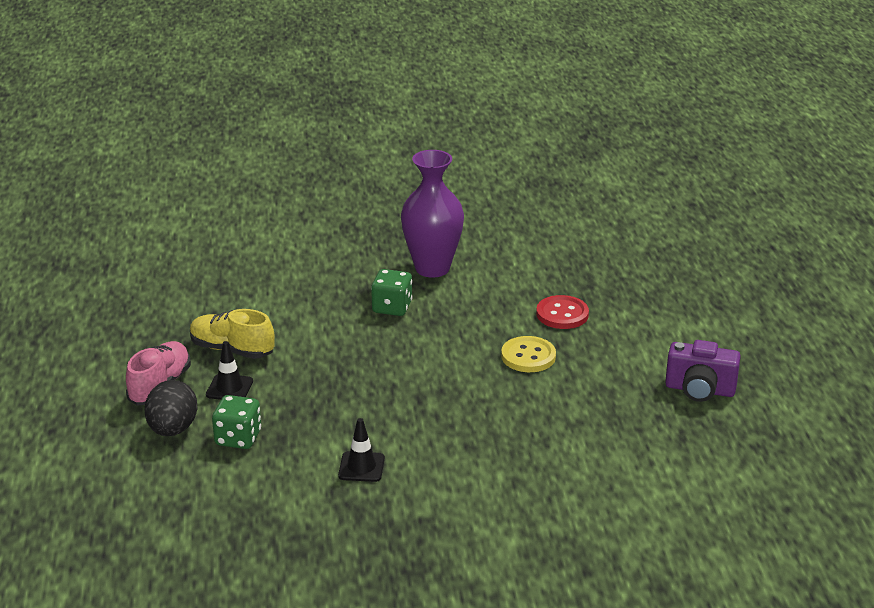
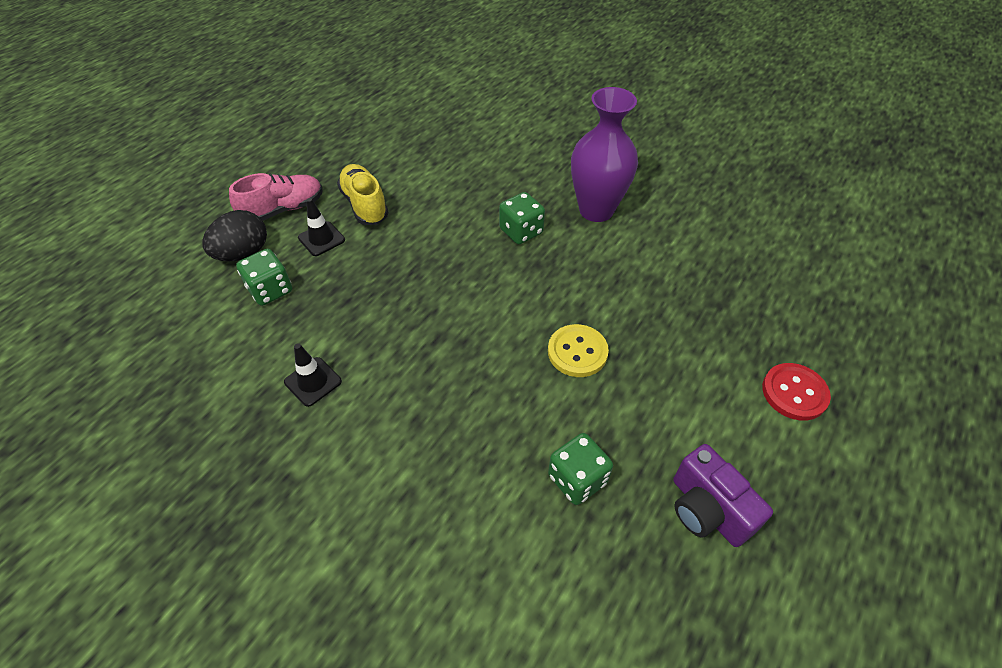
camera: 40 degrees right, 20 degrees up
red button [536,295,589,329] -> red button moved to [762,363,831,421]
none -> green dice [548,433,613,505]

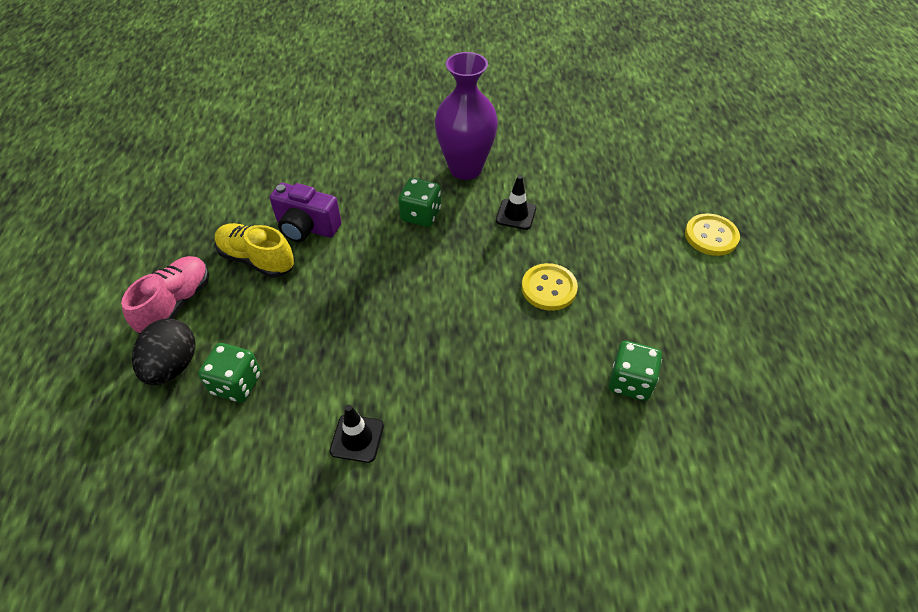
camera: 35 degrees left, 0 degrees up
black traffic cone [298,198,345,256] -> black traffic cone moved to [496,175,536,230]
purple camera [673,444,773,547] -> purple camera moved to [270,183,341,242]
red button [762,363,831,421] -> yellow button [685,213,740,256]

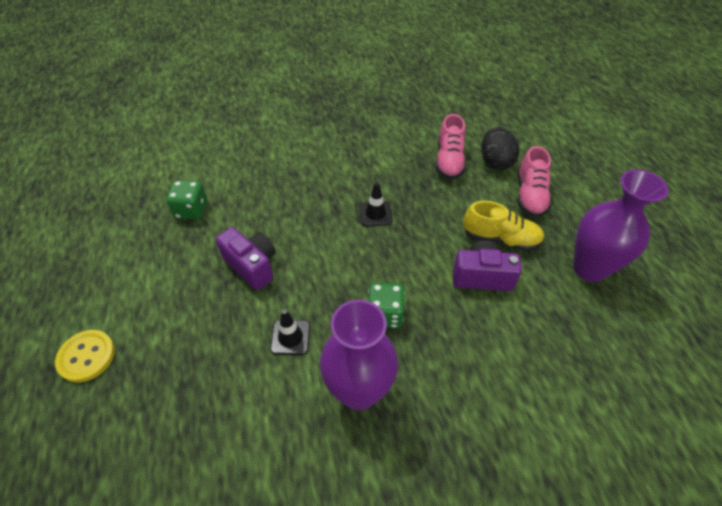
camera: 165 degrees right, 0 degrees up
green dice [198,343,261,403] -> pink shoe [436,114,466,179]
black traffic cone [330,405,384,463] -> black traffic cone moved to [359,182,392,227]
yellow button [522,263,578,311] -> purple camera [216,227,276,290]
none -> purple vase [573,169,668,282]

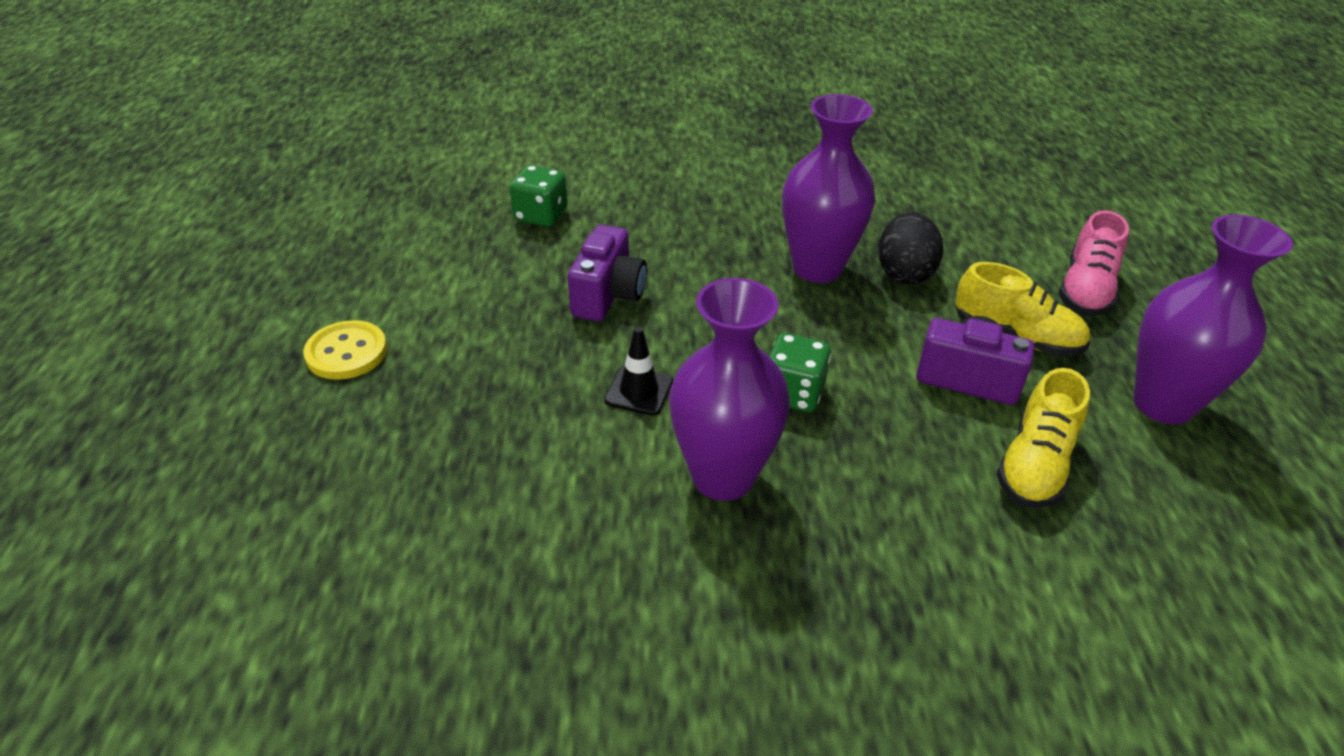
camera: 15 degrees right, 10 degrees down
purple camera [216,227,276,290] -> purple camera turned 45 degrees clockwise [568,225,647,321]
black traffic cone [359,182,392,227] -> purple vase [782,94,875,283]
pink shoe [436,114,466,179] -> none
black egg [481,127,519,170] -> black egg moved to [879,212,943,284]
none -> yellow shoe [996,368,1090,508]

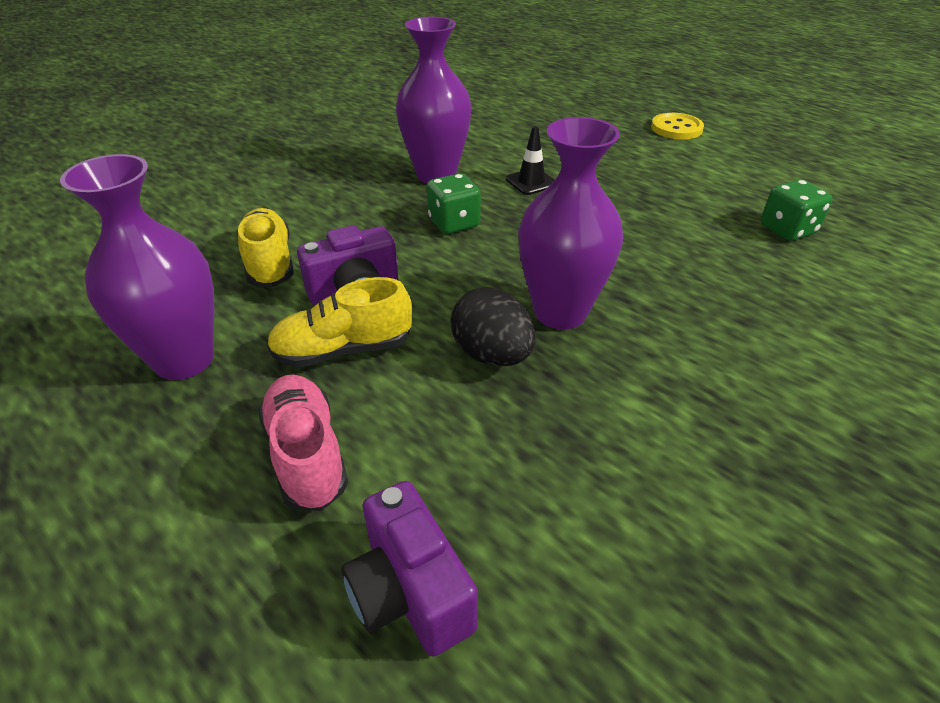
camera: 135 degrees right, 0 degrees up
purple camera [568,225,647,321] -> purple camera moved to [341,481,478,656]

